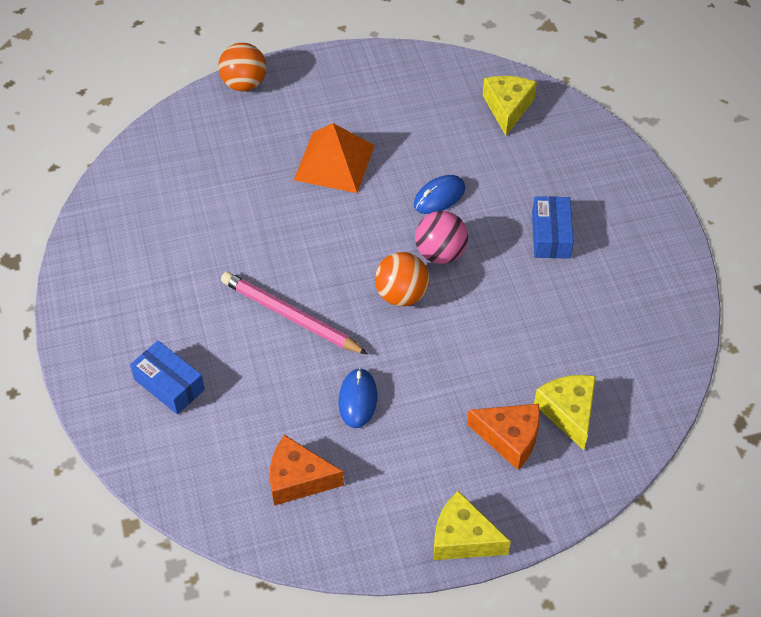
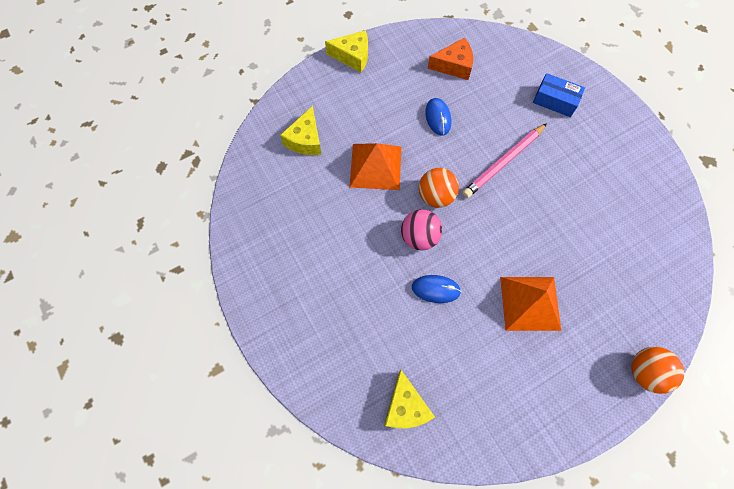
camera: 165 degrees right, 15 degrees up
pink pencil [221,272,368,354] -> pink pencil turned 120 degrees clockwise [462,123,547,198]
blue mouse [414,175,465,214] -> blue mouse turned 60 degrees clockwise [412,275,461,303]
orange cheese [467,404,540,470] -> none
blue box [532,196,574,259] -> none
yellow cheese [534,375,596,450] -> yellow cheese turned 45 degrees clockwise [280,106,321,155]
none -> orange pyramid [349,143,401,190]

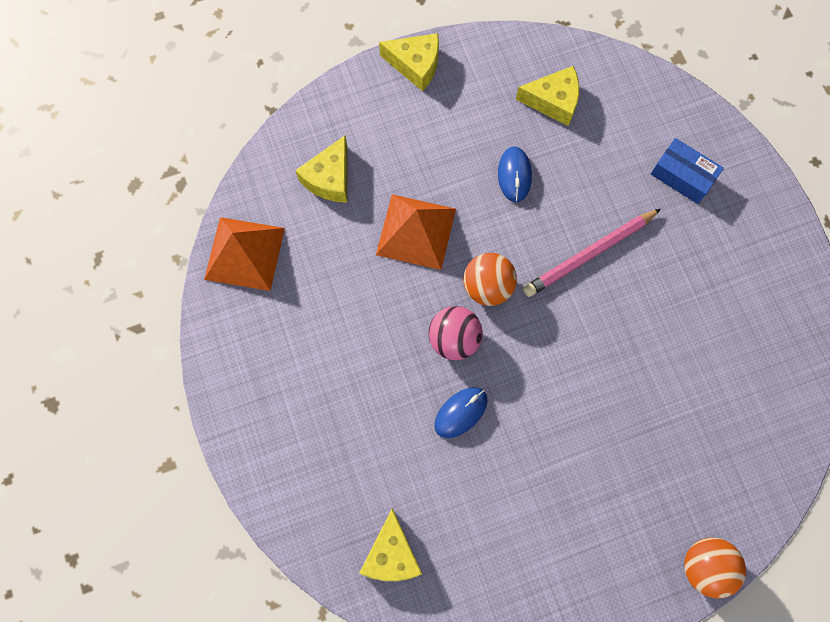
camera: 10 degrees right, 5 degrees up
blue mouse [412,275,461,303] -> blue mouse turned 60 degrees counterclockwise [434,387,488,438]
orange cheese [428,37,473,80] -> yellow cheese [516,66,579,126]
orange pyramid [500,277,561,331] -> orange pyramid moved to [204,217,285,291]

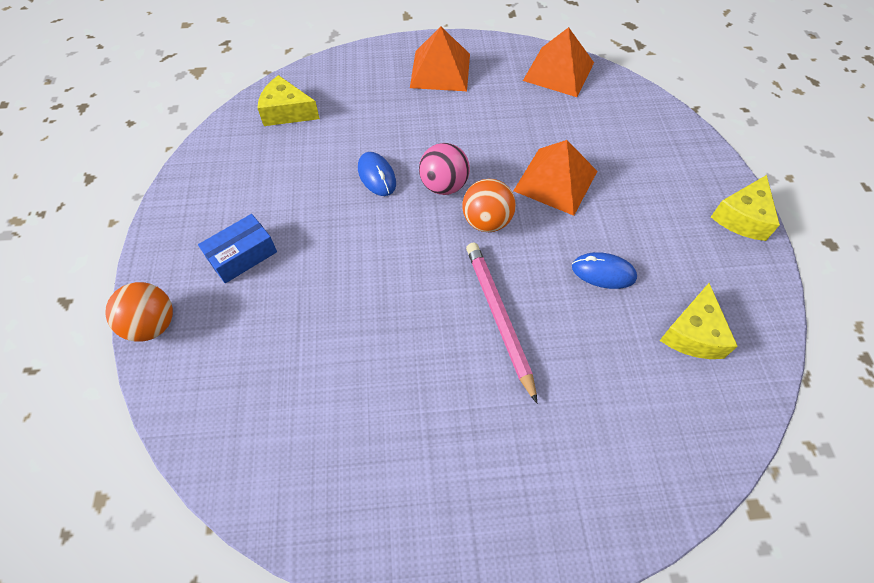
camera: 105 degrees right, 15 degrees down
yellow cheese [295,136,347,203] -> none
blue box [651,138,724,204] -> blue box moved to [198,214,277,283]
none -> orange pyramid [410,26,470,91]

